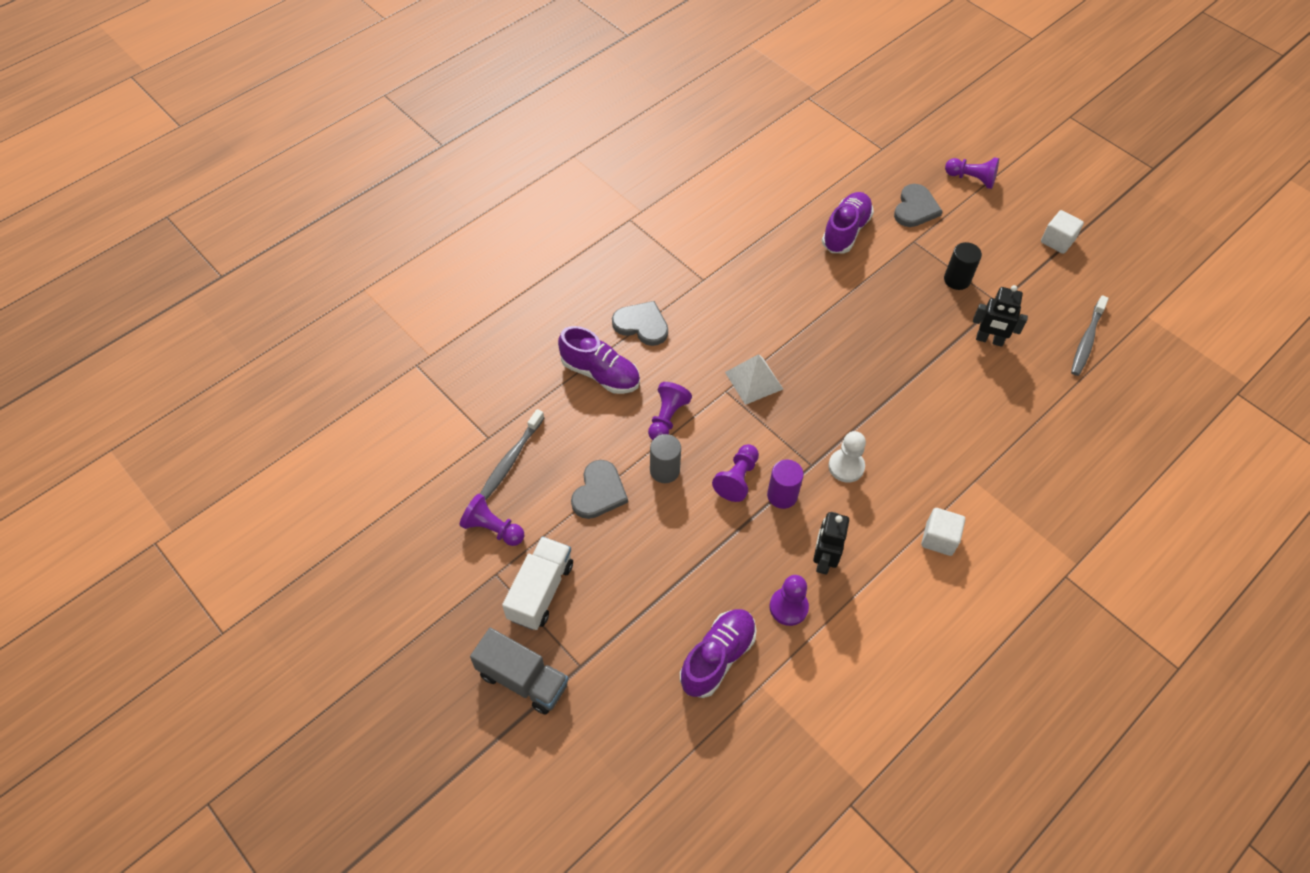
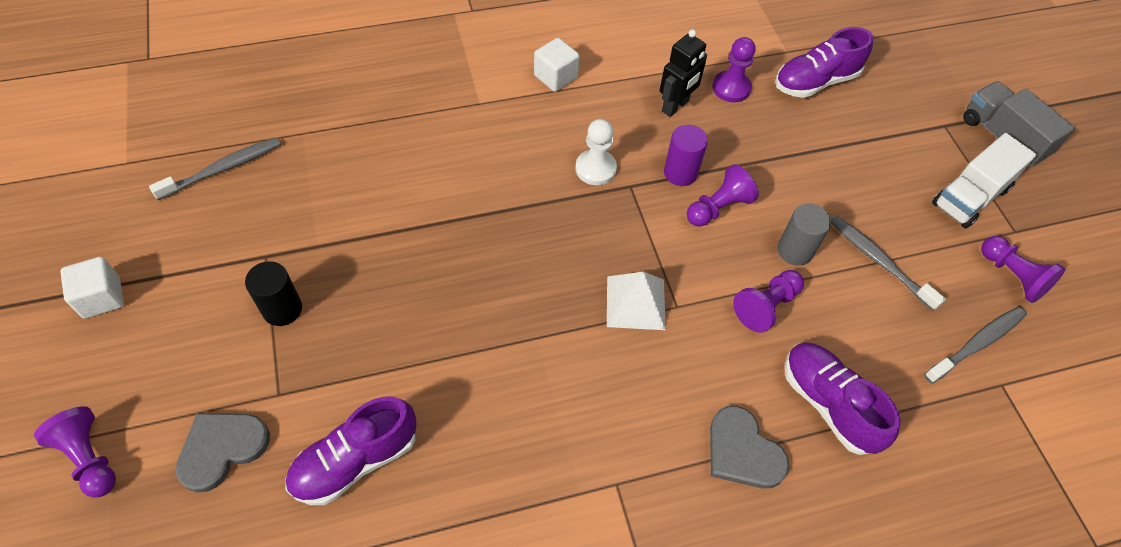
camera: 155 degrees left, 0 degrees up
grey heart [571,460,628,519] -> grey toothbrush [831,215,946,311]
black robot [973,285,1028,347] -> none

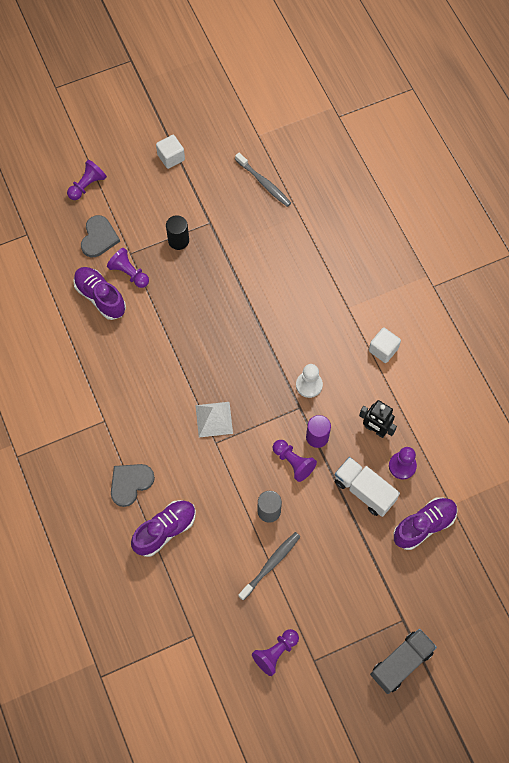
camera: 85 degrees right, 10 degrees up
grey heart [176,413,270,493] -> grey heart turned 60 degrees clockwise [81,215,120,257]
purple pawn [733,270,804,333] -> purple pawn moved to [107,248,149,288]
purple shoe [775,27,873,98] -> purple shoe turned 90 degrees clockwise [393,498,458,550]
grey toothbrush [924,306,1027,383] -> none
white truck [932,133,1037,229] -> white truck moved to [335,457,400,517]

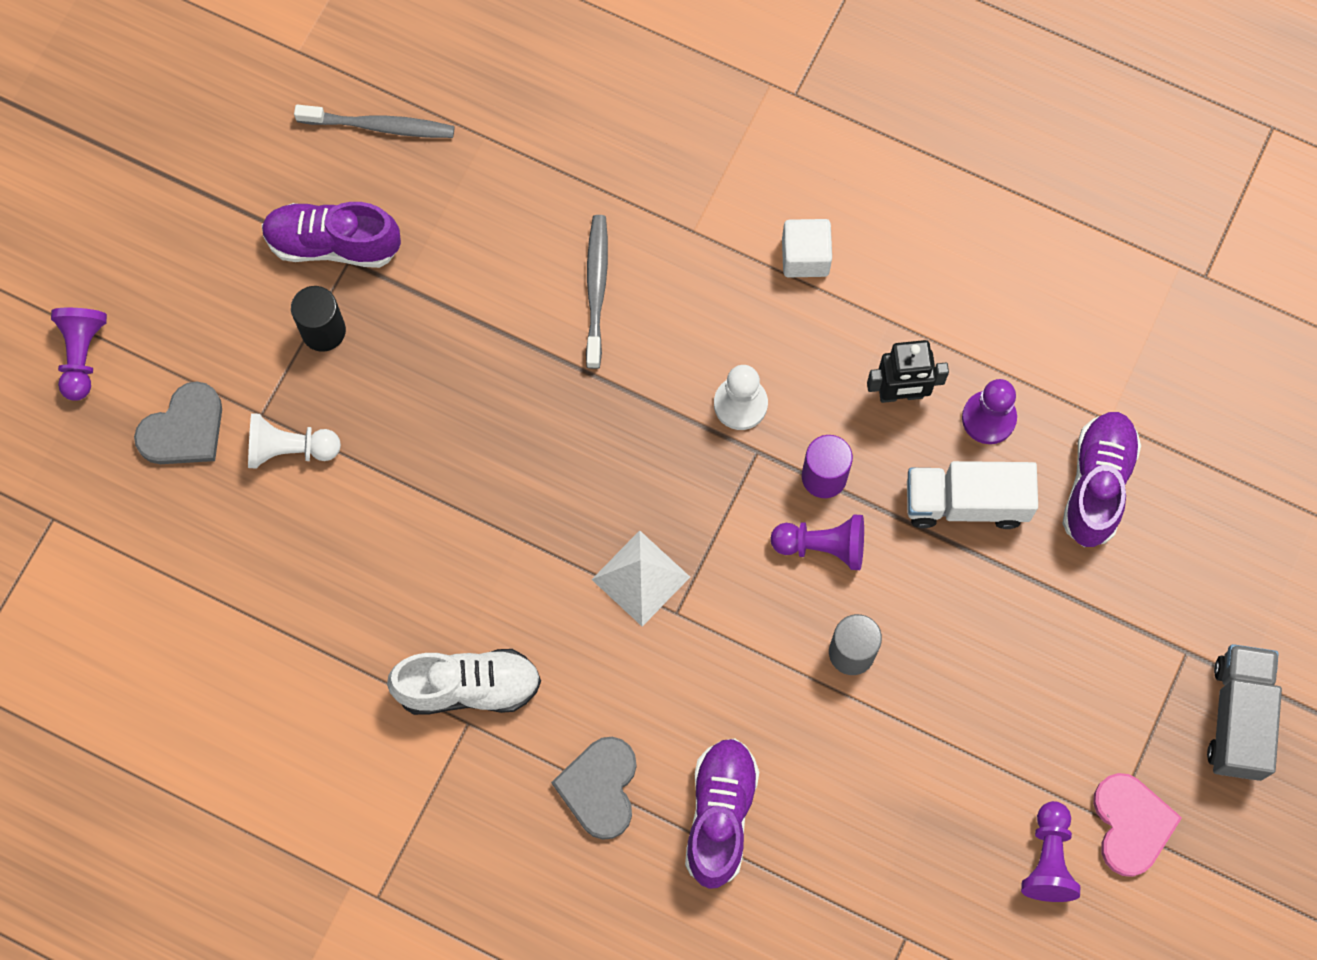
camera: 40 degrees left, 5 degrees up
purple shoe [73,267,126,320] -> purple shoe moved to [262,202,401,268]
grey heart [81,215,120,257] -> grey heart turned 75 degrees clockwise [134,381,222,464]
purple pawn [107,248,149,288] -> white pawn [248,413,341,469]
white cube [156,135,185,169] -> none
grey toothbrush [238,532,301,601] -> grey toothbrush moved to [586,215,608,369]
none -> white shoe [387,649,541,715]
none -> pink heart [1093,773,1182,877]

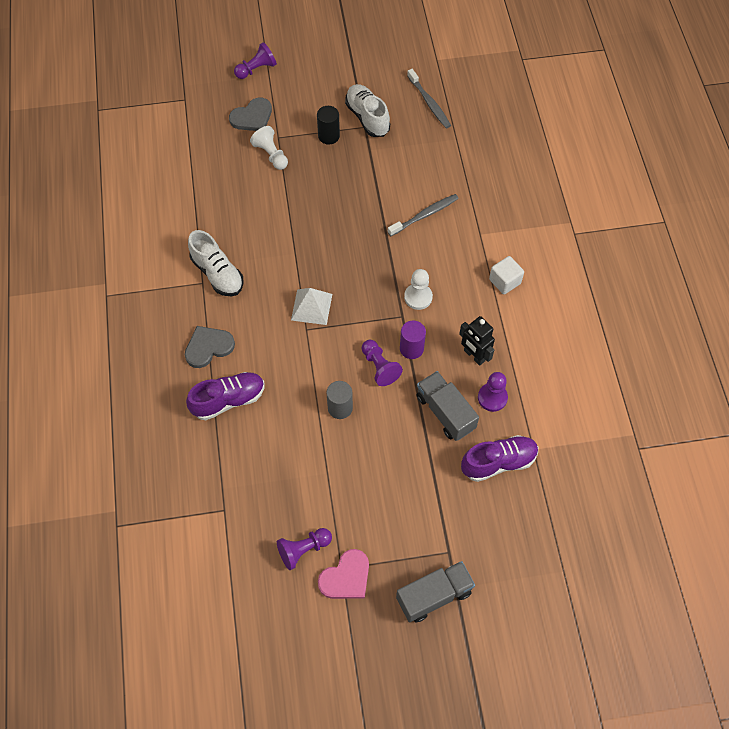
camera: 55 degrees right, 10 degrees down
grey heart [134,381,222,464] -> grey heart turned 45 degrees counterclockwise [229,98,272,131]
purple shoe [262,202,401,268] -> white shoe [345,84,390,137]
white truck [907,461,1038,529] -> grey truck [416,371,479,441]

